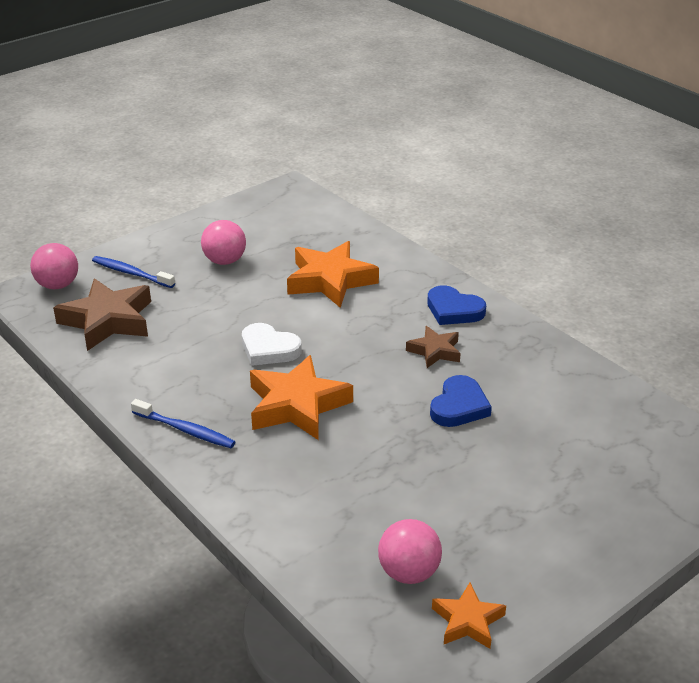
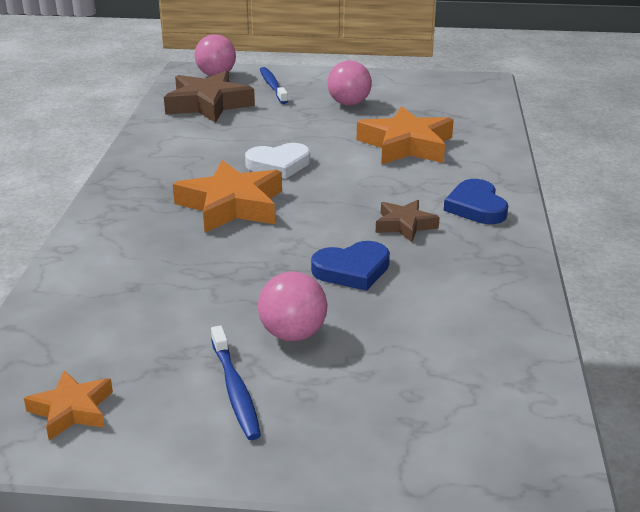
camera: 45 degrees right, 5 degrees down
blue toothbrush [131,399,235,448] -> blue toothbrush moved to [211,325,261,440]
white heart [242,323,302,366] -> white heart turned 90 degrees counterclockwise [245,143,310,179]
pink ball [378,519,442,584] -> pink ball moved to [258,271,328,341]

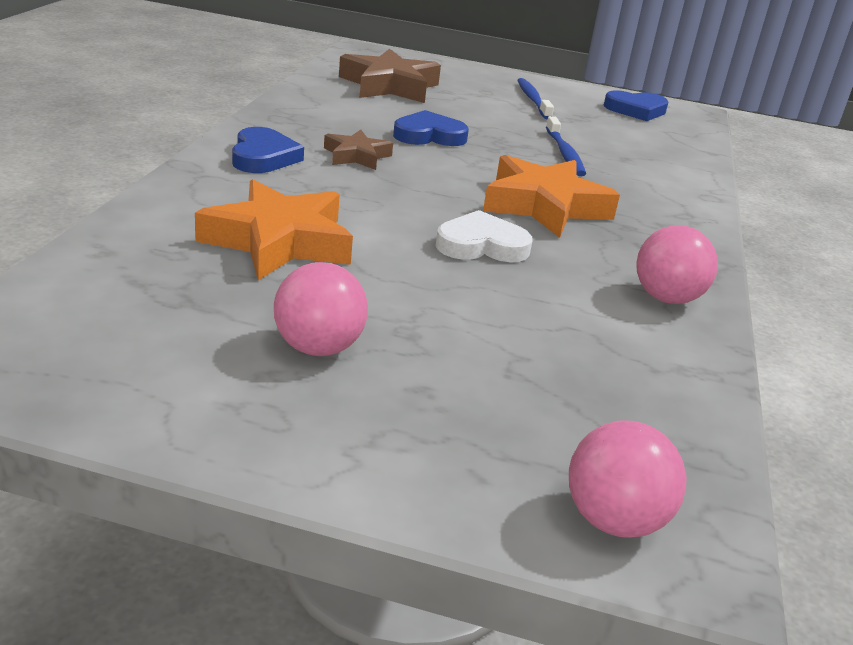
camera: 175 degrees left, 0 degrees up
orange star [24,370,113,440] -> blue heart [604,90,669,121]
brown star [164,71,255,123] -> brown star moved to [339,49,441,103]
pink ball [258,271,328,341] -> pink ball moved to [636,225,718,304]
blue toothbrush [260,67,288,104] -> blue toothbrush moved to [546,116,586,176]

